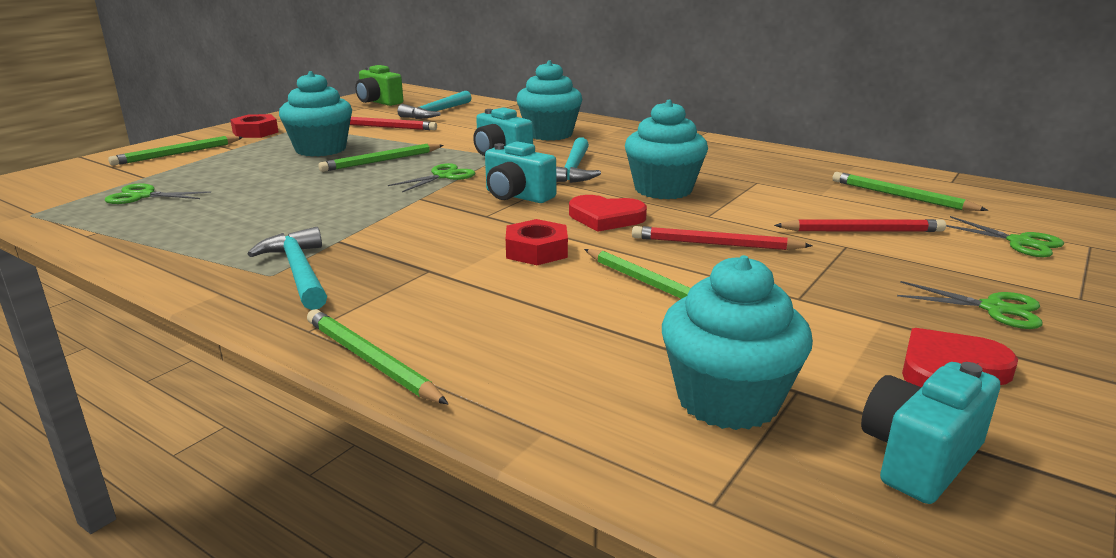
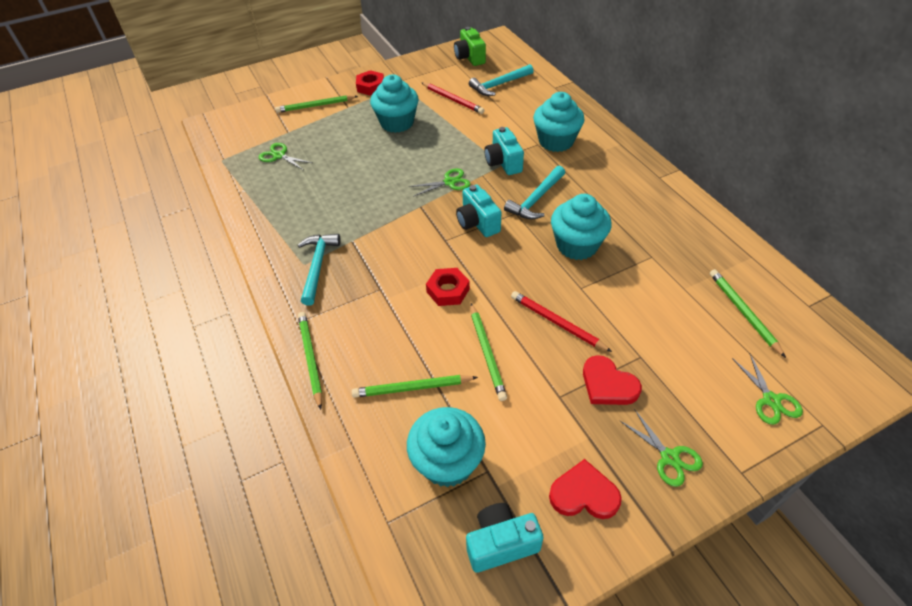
camera: 30 degrees right, 25 degrees up
green pencil [318,144,444,172] -> green pencil moved to [352,375,478,398]
red heart [569,195,647,232] -> red heart moved to [583,355,642,405]
red pencil [774,219,946,232] -> none

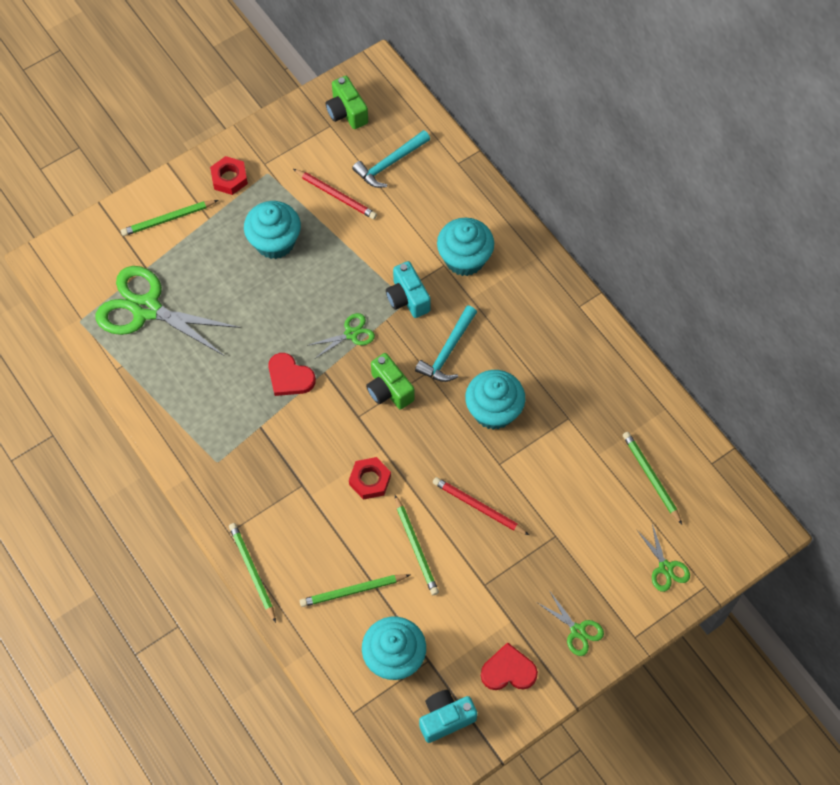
camera: 10 degrees left, 15 degrees up
green scissors [259,143,313,170] -> green scissors [96,266,240,356], size x2.15
turquoise hammer [298,234,341,305] -> none
turquoise camera [456,185,501,237] -> green camera [366,353,415,409]
red heart [583,355,642,405] -> red heart moved to [268,353,316,396]

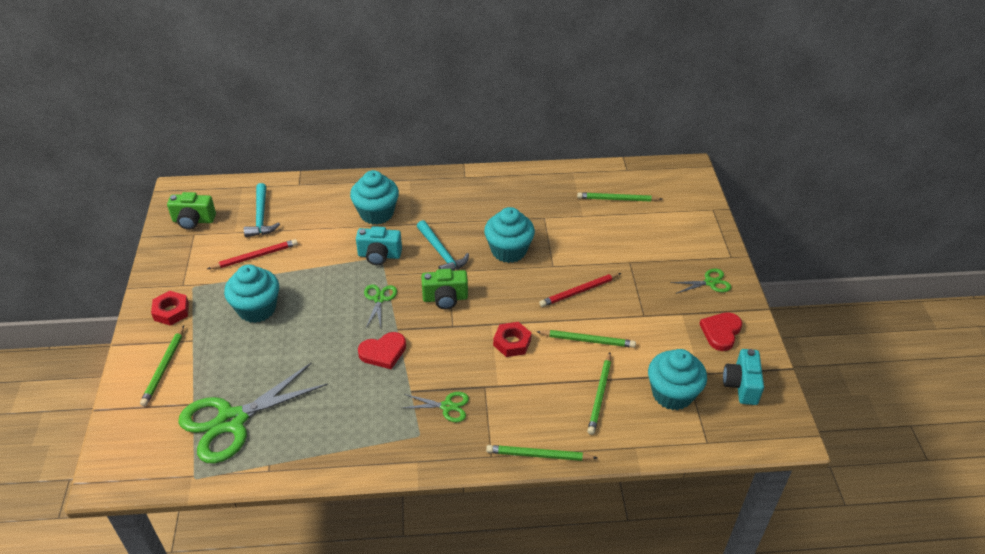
camera: 60 degrees left, 20 degrees down
green scissors [636,524,690,592] -> green scissors moved to [403,392,469,422]

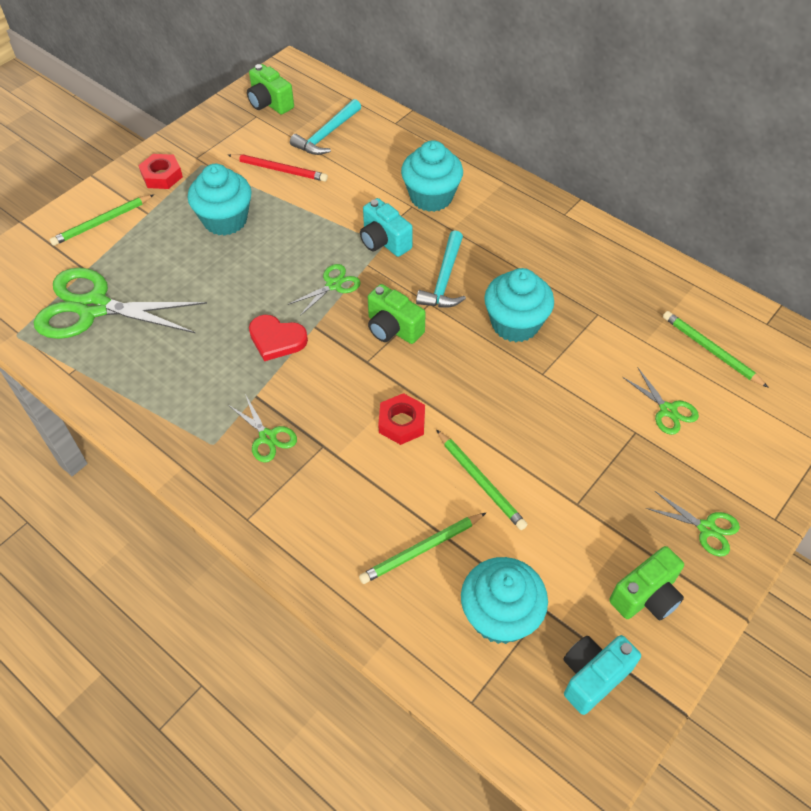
camera: 45 degrees right, 10 degrees up
green pencil [486,445,597,461] -> none
red pencil [539,273,621,307] -> none
red heart [700,312,742,351] -> green camera [609,546,684,621]
none -> green scissors [623,368,699,435]

